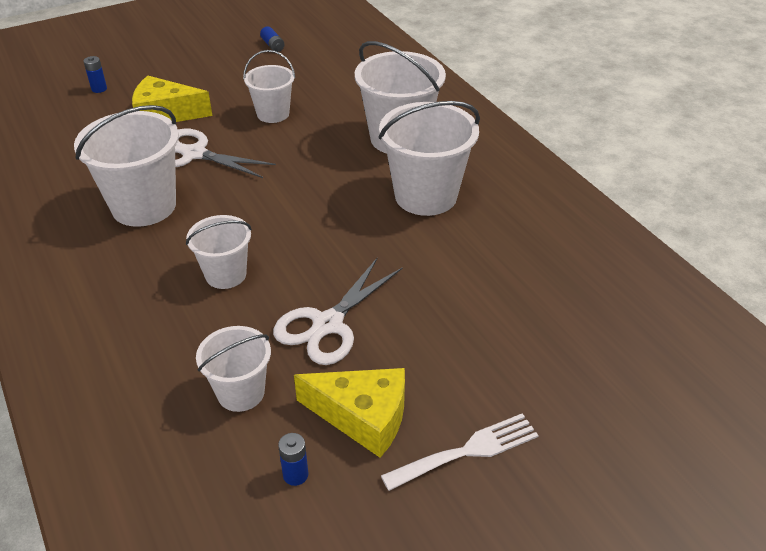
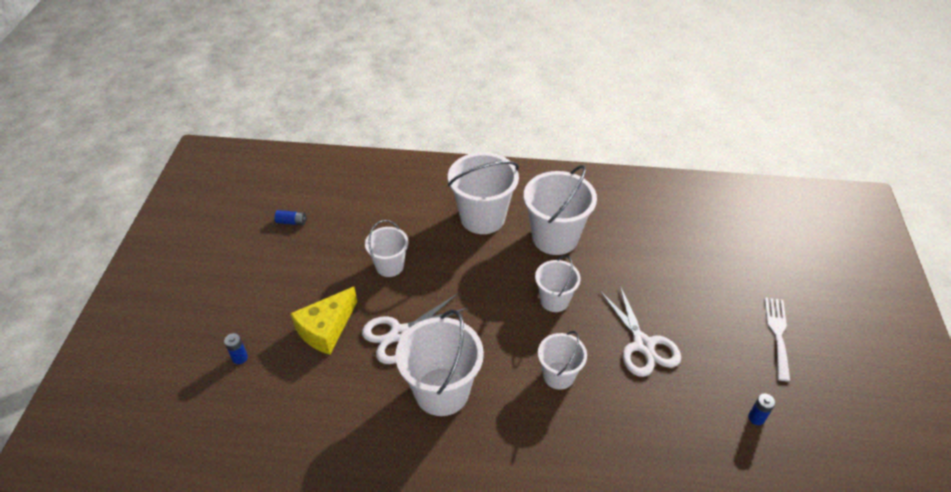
camera: 55 degrees left, 5 degrees up
white bucket [196,326,271,412] -> white bucket moved to [535,255,581,312]
yellow cheese [294,368,405,458] -> none

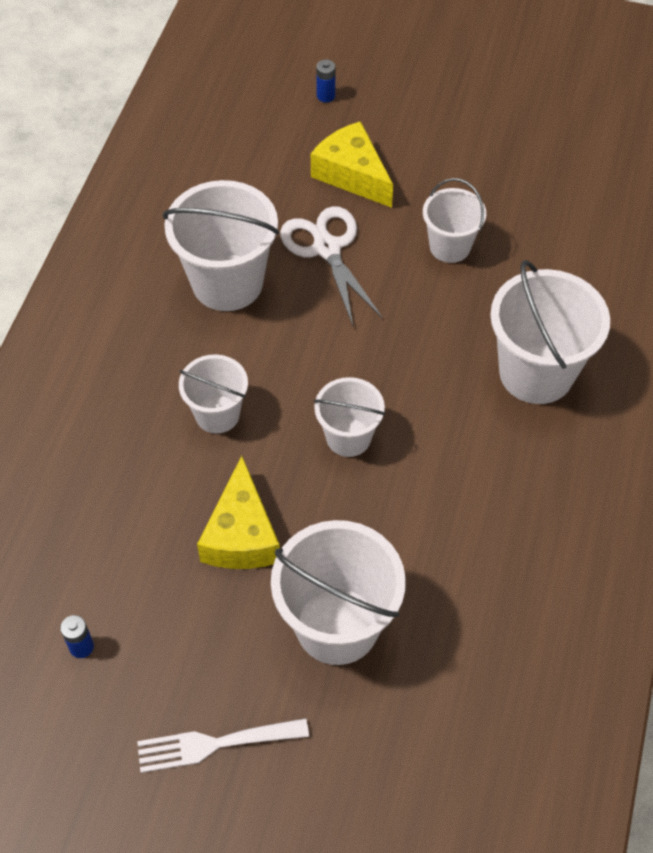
camera: 100 degrees right, 10 degrees up
blue battery [275,210,307,226] -> none
white bucket [524,165,597,255] -> white bucket moved to [271,520,406,665]
white scissors [600,286,681,377] -> yellow cheese [197,456,280,569]
white fork [765,298,790,382] -> white fork turned 150 degrees clockwise [137,718,309,773]

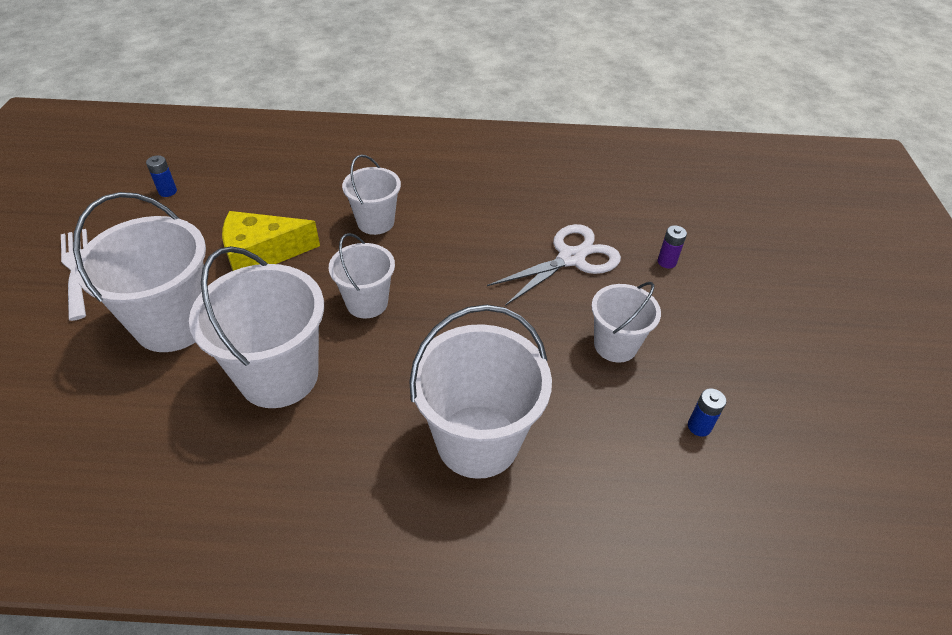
camera: 75 degrees right, 10 degrees down
white bucket [163,180,279,311] -> white bucket moved to [189,246,324,408]
yellow cheese [311,121,393,208] -> purple battery [658,225,687,269]
blue battery [316,59,336,102] -> blue battery moved to [688,388,726,437]

